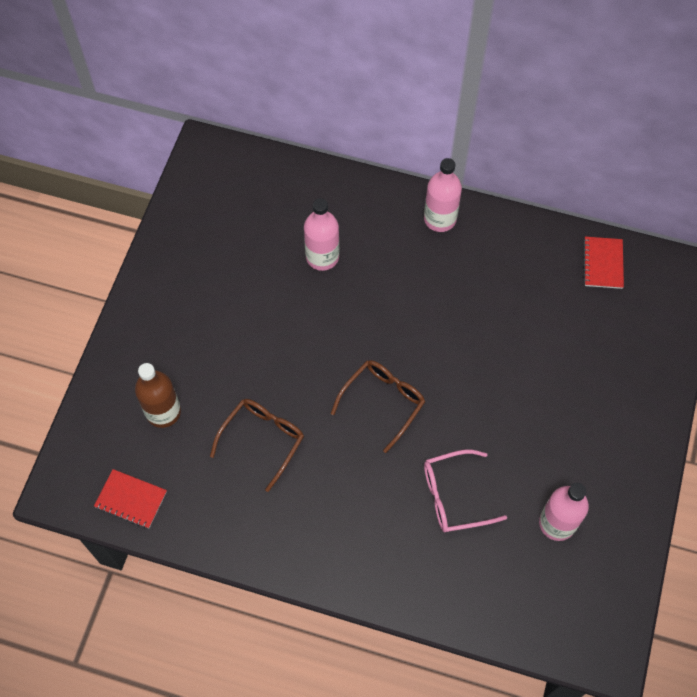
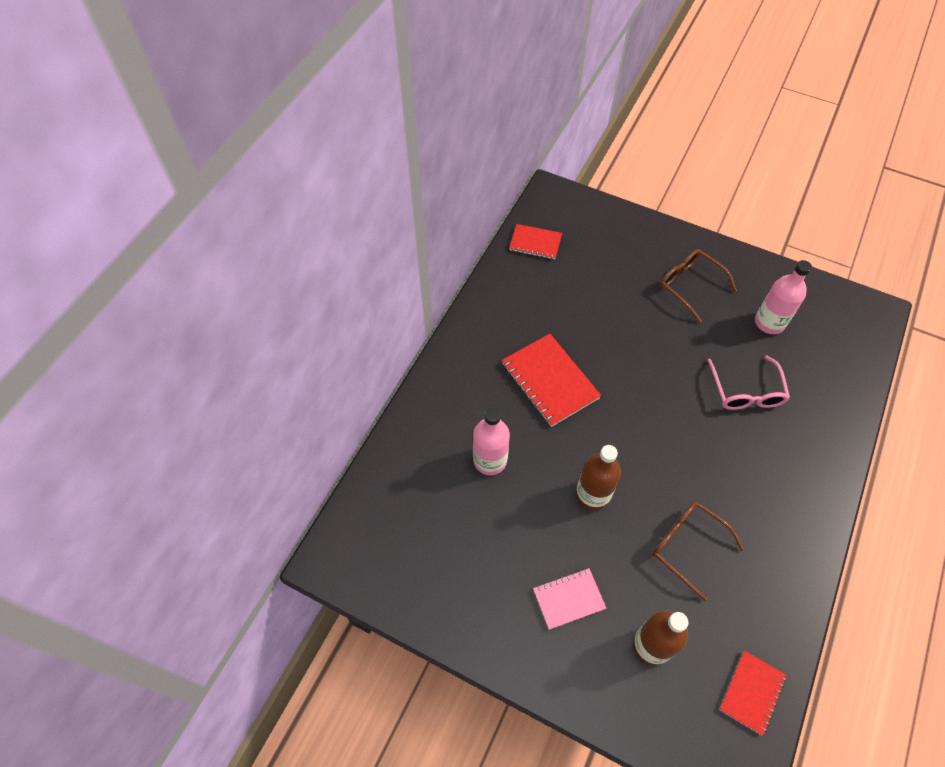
camera: 80 degrees left, 5 degrees down
brown glasses [331,360,425,453] -> brown glasses moved to [660,249,737,323]
pink bottle [424,158,462,232] -> none
none -> red notebook [502,334,601,427]
none -> pink notebook [533,568,606,630]
none -> brown bottle [576,445,621,510]

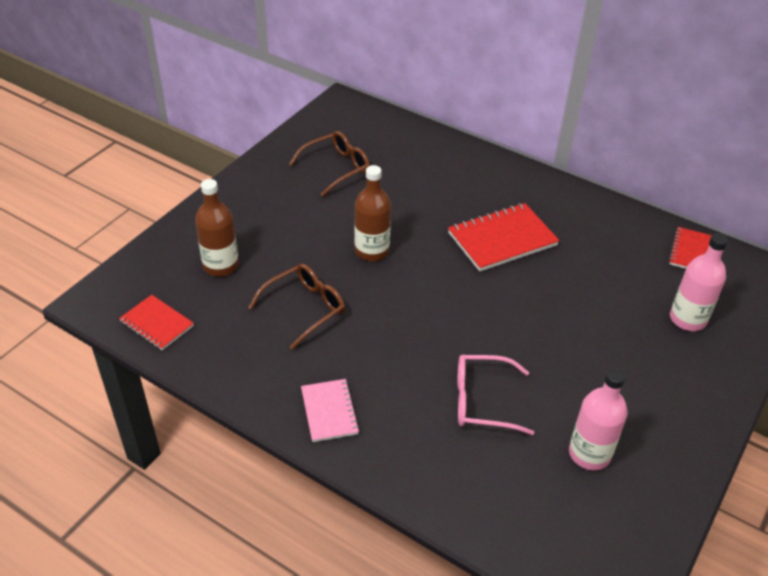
camera: 95 degrees right, 15 degrees down
pink bottle [473,408,510,475] -> pink bottle moved to [670,233,728,331]
pink notebook [533,568,606,630] -> pink notebook moved to [301,379,360,442]
brown glasses [660,249,737,323] -> brown glasses moved to [289,131,370,197]

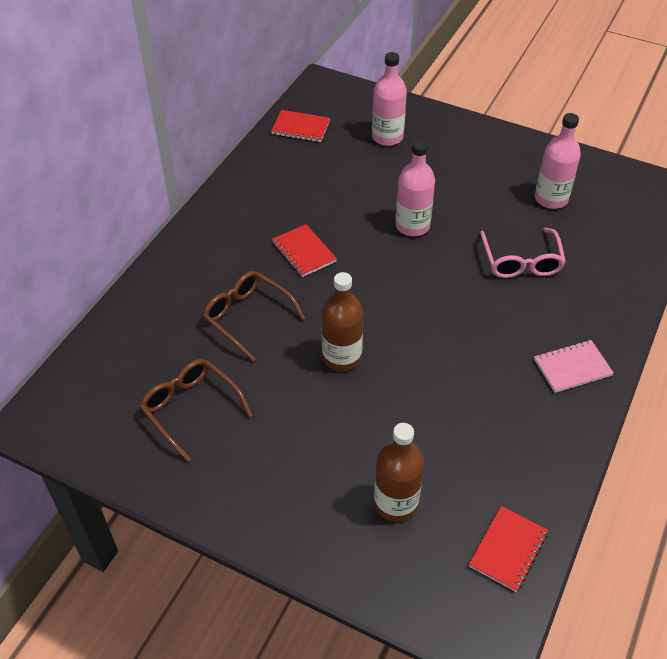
camera: 95 degrees left, 5 degrees up
brown glasses [248,264,345,350] -> brown glasses moved to [203,271,305,361]
red notebook [448,203,560,271] -> red notebook [272,224,337,277], size x0.61
none -> pink bottle [395,140,435,236]

